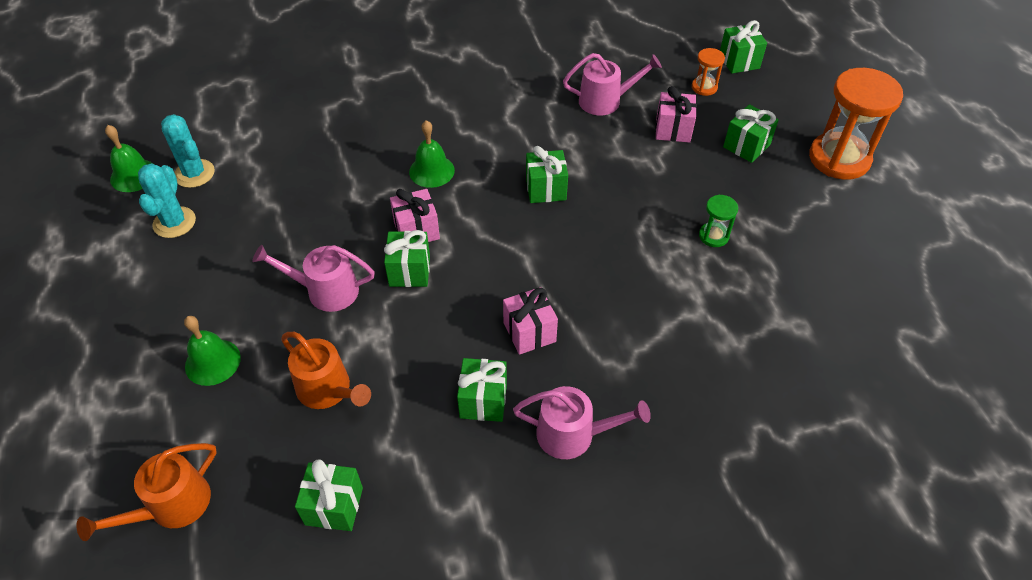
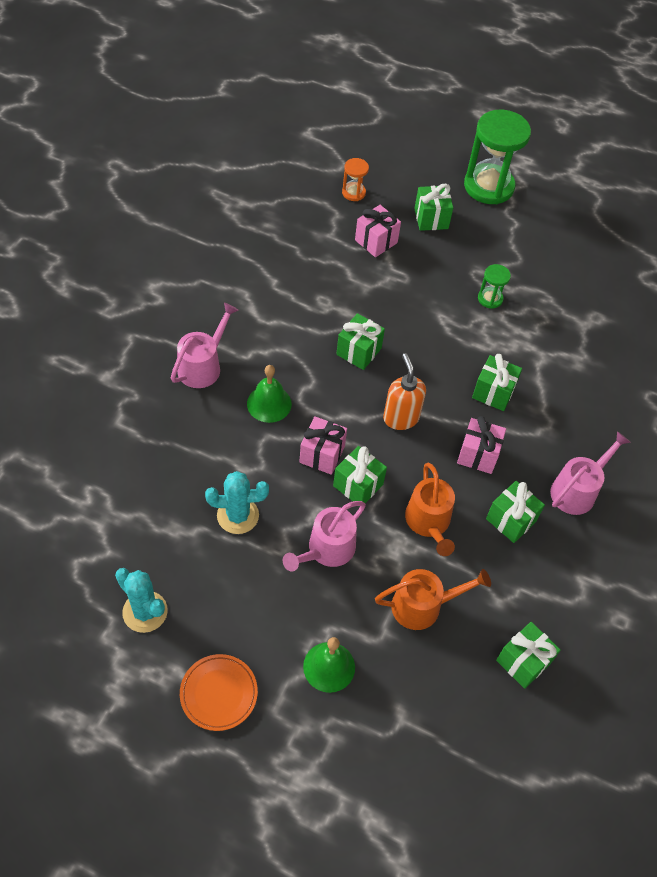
camera: 55 degrees left, 5 degrees up
orange watering can [76,443,217,541] -> orange watering can moved to [405,463,455,556]
green bell [105,125,153,192] -> none
turquoise cactus [161,114,215,188] -> turquoise cactus moved to [205,471,269,534]
pink watering can [563,53,662,115] -> pink watering can moved to [171,303,239,388]
green gift [720,20,767,74] -> green gift moved to [472,354,522,411]
orange hourglass [809,68,903,180] -> green hourglass [464,110,531,204]
none -> orange plate [180,654,258,731]
none -> orange soap dispenser [383,353,426,430]

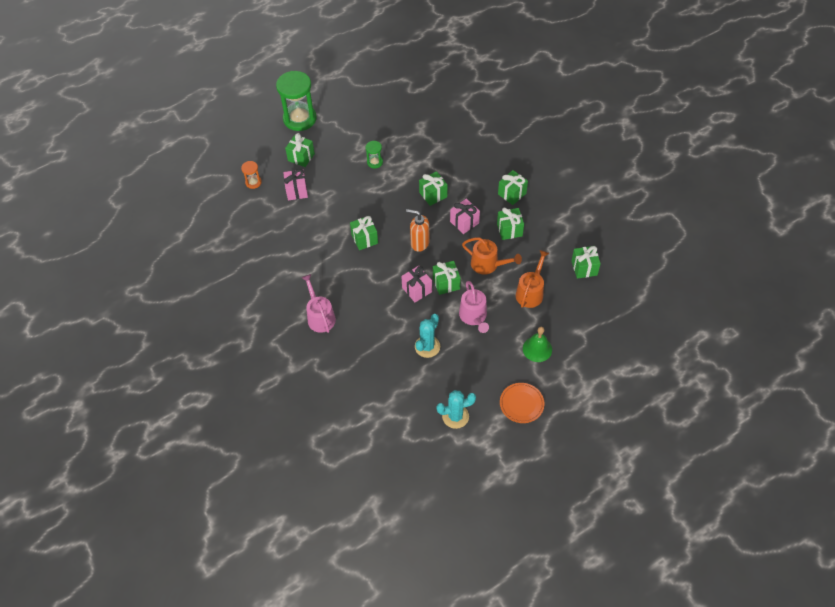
camera: 50 degrees left, 0 degrees up
green bell [247,365,292,423] -> none
pink watering can [550,431,631,515] -> green gift [498,170,528,205]

